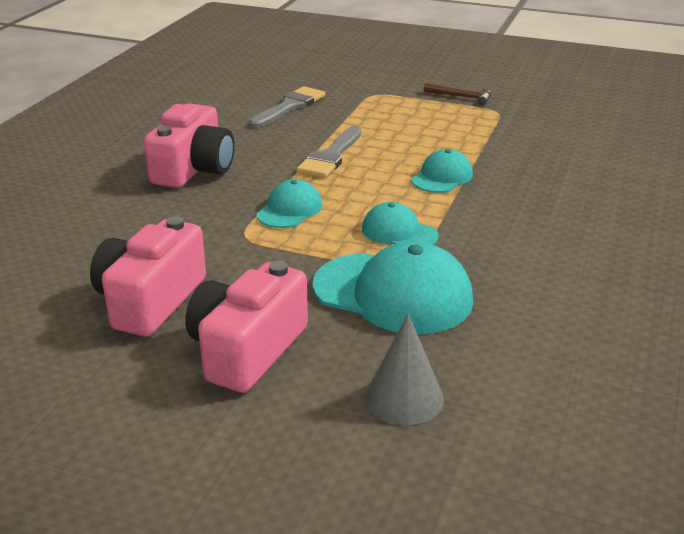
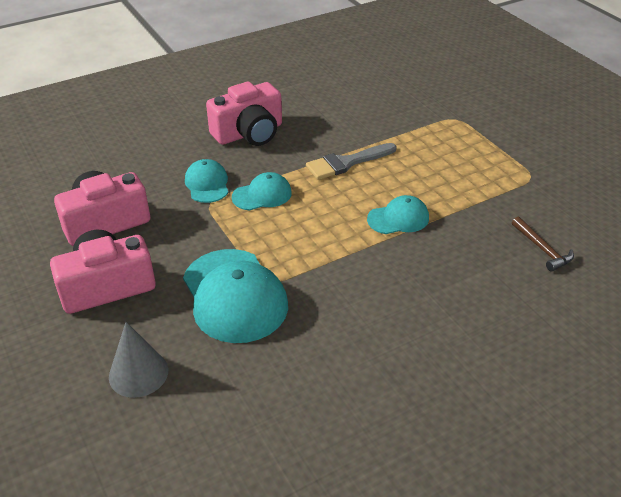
camera: 40 degrees right, 10 degrees up
grey brush [249,86,325,128] -> none
turquoise cap [362,202,439,245] -> turquoise cap moved to [185,159,228,203]
brown hammer [424,82,491,105] -> brown hammer moved to [512,217,574,272]

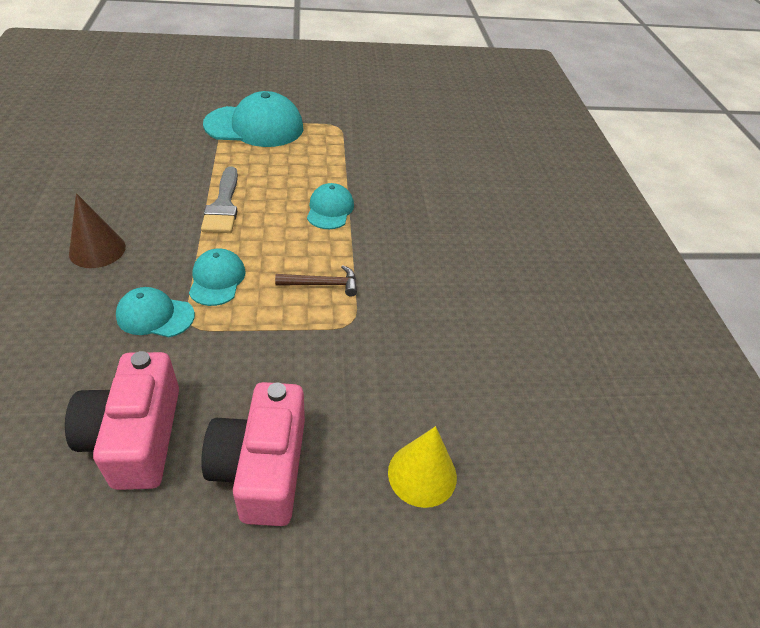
camera: 70 degrees left, 5 degrees up
grey cone [109,322,168,398] -> yellow cone [388,426,457,508]
turquoise cap [183,249,288,343] -> turquoise cap moved to [203,91,303,147]
pink camera [206,82,282,146] -> brown cone [69,193,126,268]
brown hammer [512,217,574,272] -> brown hammer moved to [275,265,357,297]

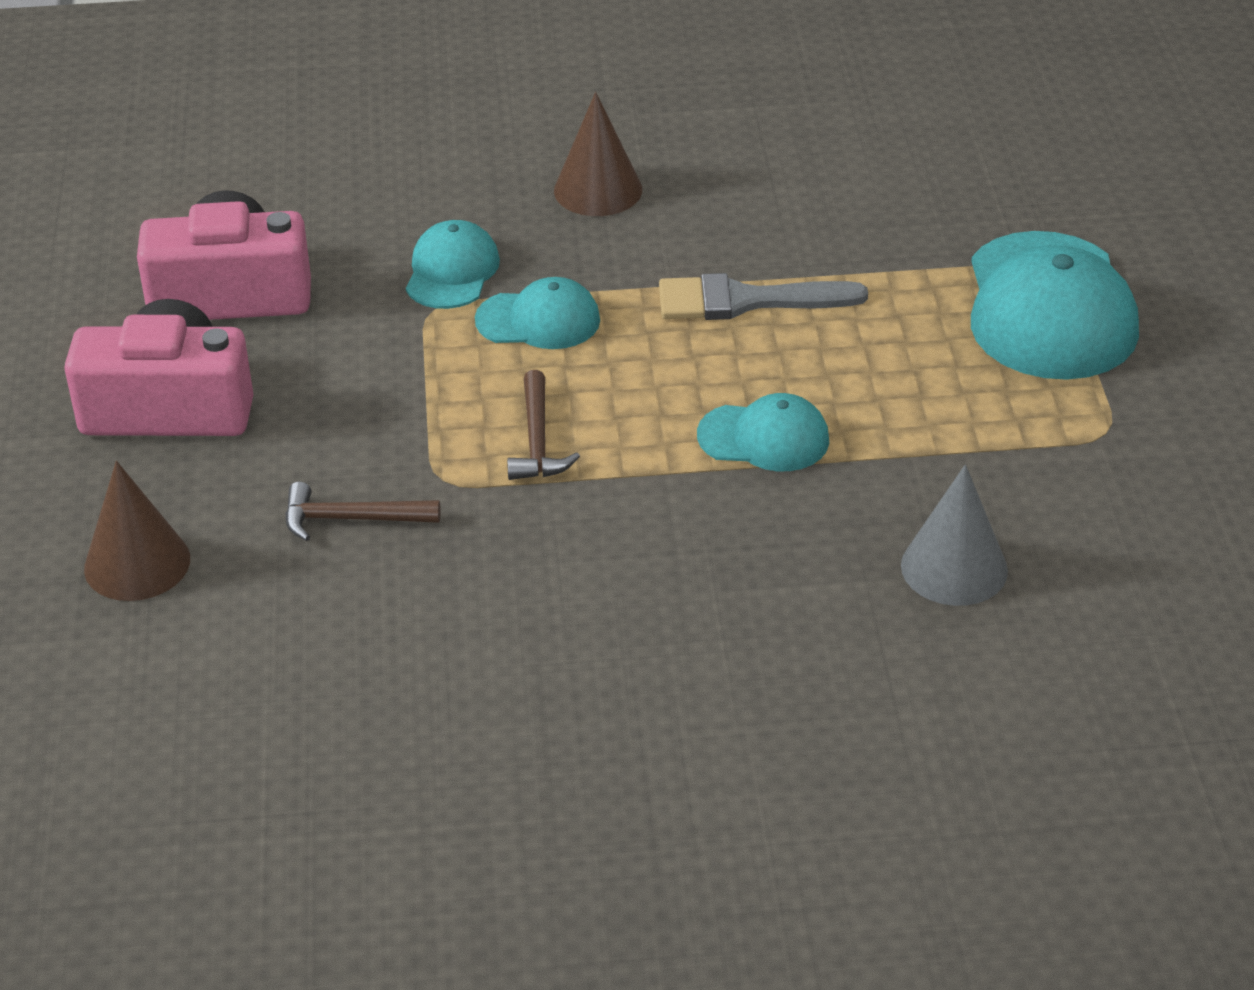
camera: 95 degrees right, 5 degrees down
yellow cone [388,426,457,508] -> brown cone [84,461,190,601]
none -> brown hammer [285,482,441,541]
none -> grey cone [901,464,1008,606]

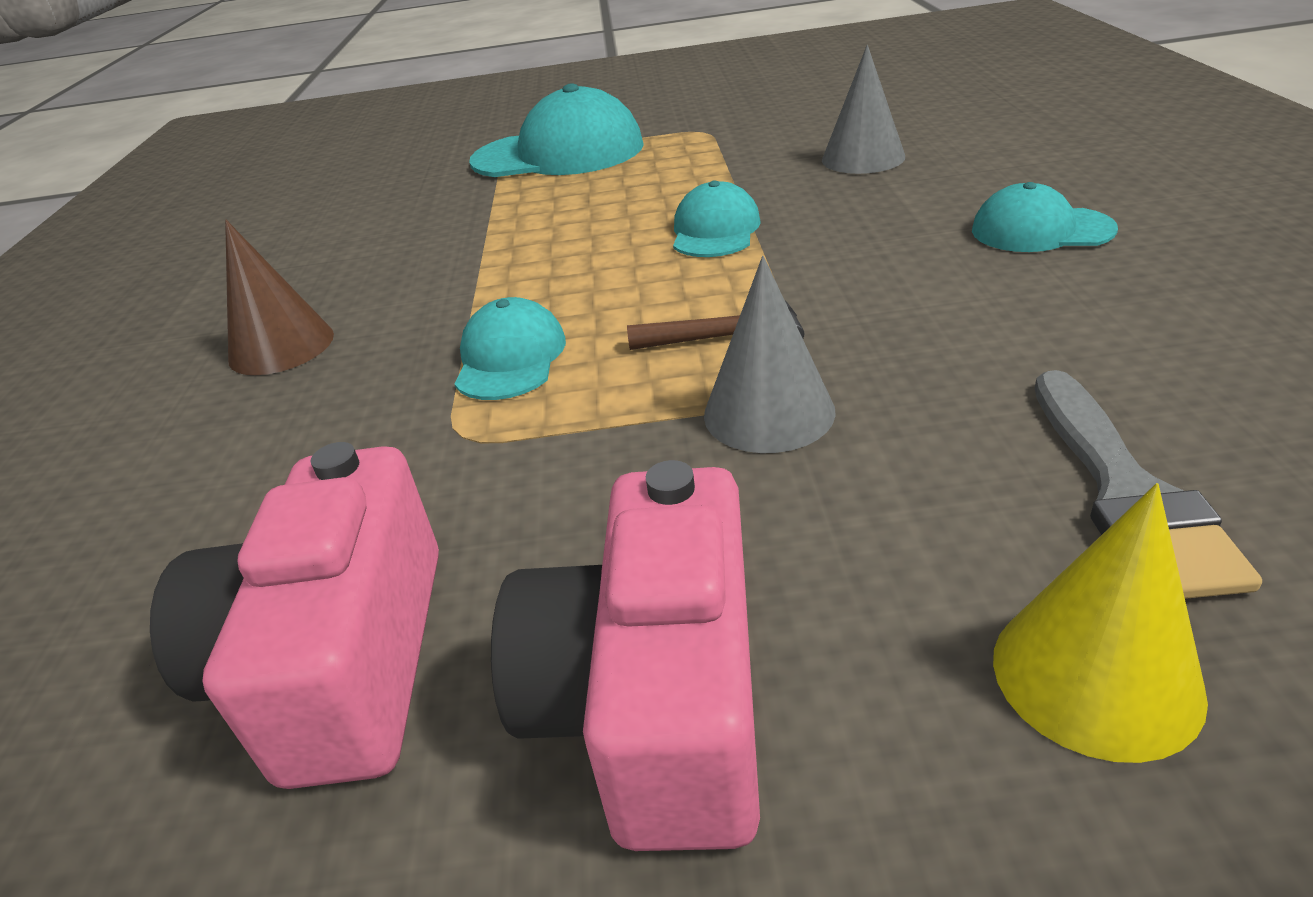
camera: 85 degrees left, 5 degrees down
brown cone [84,461,190,601] -> yellow cone [993,483,1208,763]
brown hammer [285,482,441,541] -> none
turquoise cap [406,220,500,309] -> turquoise cap moved to [972,182,1118,252]
grey brush [659,273,868,320] -> grey brush moved to [1035,370,1262,599]
none -> grey cone [704,256,836,453]

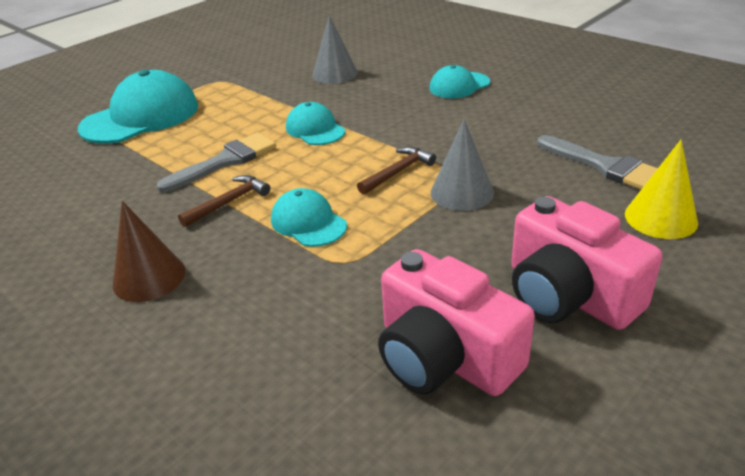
camera: 45 degrees left, 0 degrees up
none -> grey brush [156,133,276,192]
none -> brown hammer [178,175,270,227]

